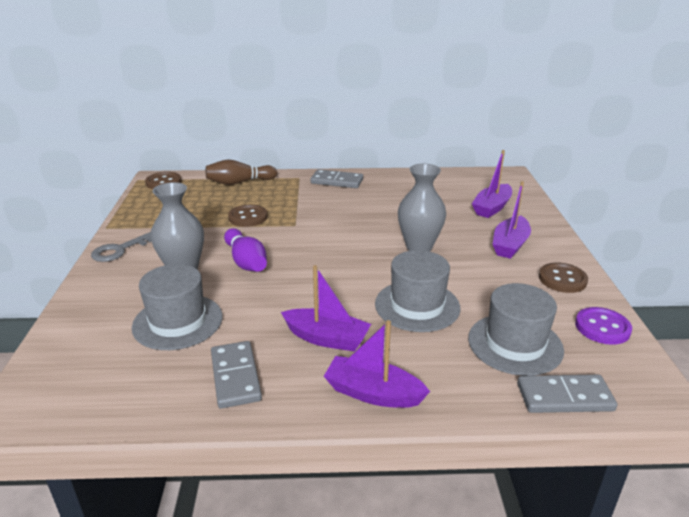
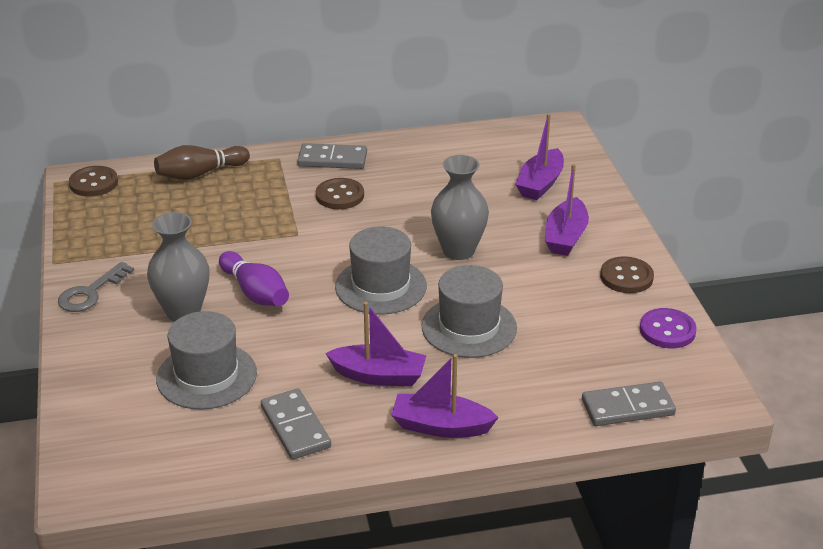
camera: 10 degrees left, 5 degrees up
brown button [228,205,267,227] -> brown button moved to [316,178,364,209]
grey hat [468,283,564,376] -> grey hat moved to [335,227,427,315]

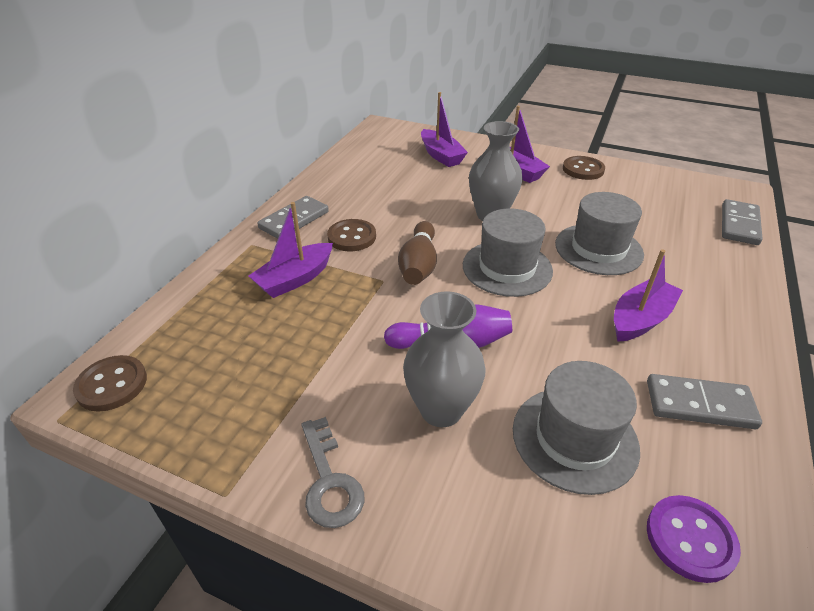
camera: 55 degrees left, 5 degrees up
brown bowling pin [154,145,250,180] -> brown bowling pin moved to [398,221,437,285]
purple boat [391,354,499,438] -> purple boat moved to [249,202,333,298]
purple button [640,308,696,348] -> purple button moved to [647,495,741,583]

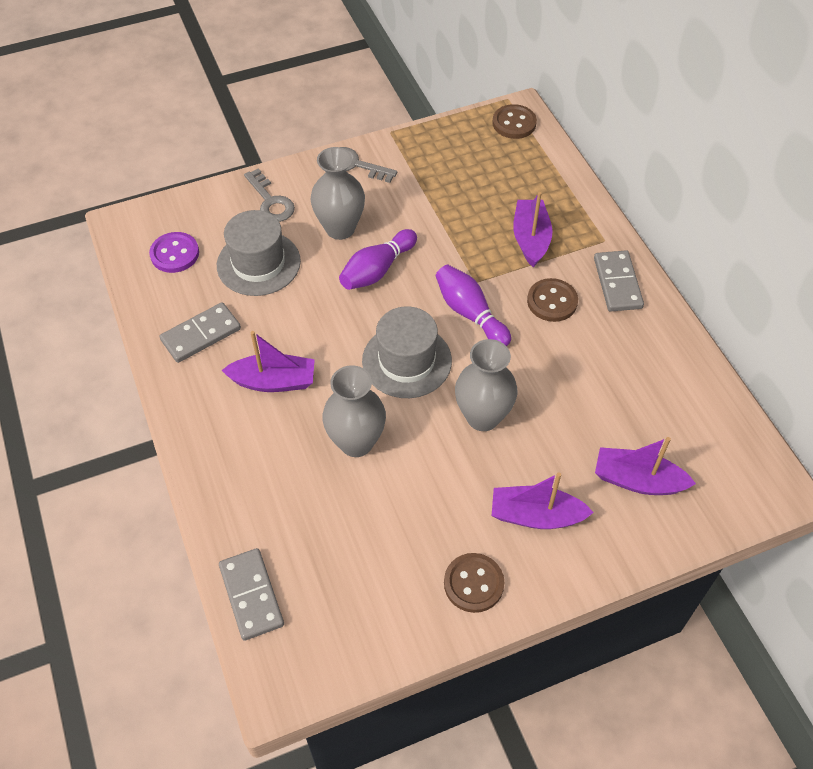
camera: 135 degrees right, 15 degrees up
brown bowling pin [398,221,437,285] -> purple bowling pin [436,265,511,346]
grey hat [555,192,644,275] -> grey vase [322,365,386,457]
purple boat [614,249,683,342] -> purple boat turned 90 degrees counterclockwise [222,331,315,392]
none -> grey key [244,168,295,222]

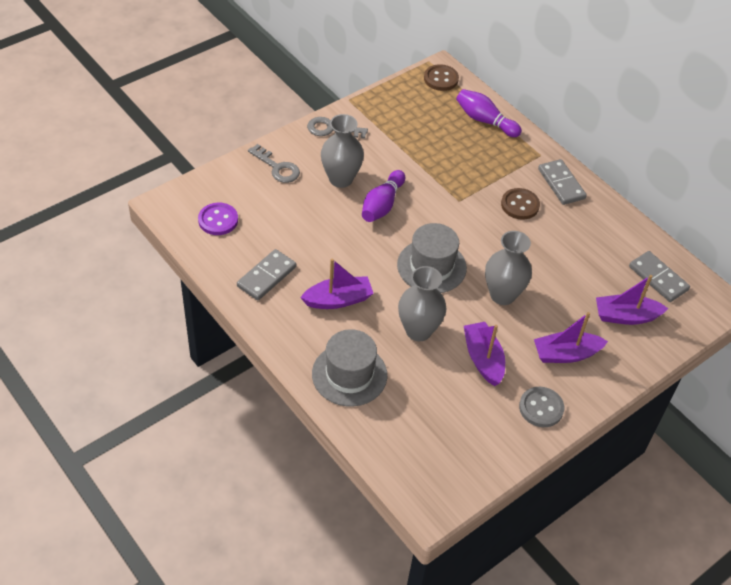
camera: 20 degrees left, 5 degrees down
grey hat [217,210,301,296] -> grey hat moved to [312,329,387,407]
grey domino [219,548,284,641] -> grey domino moved to [629,251,690,302]
purple bowling pin [436,265,511,346] -> purple bowling pin moved to [456,89,522,137]
brown button [444,553,504,613] -> grey button [519,387,564,427]
purple boat [513,192,553,267] -> purple boat moved to [464,322,505,386]

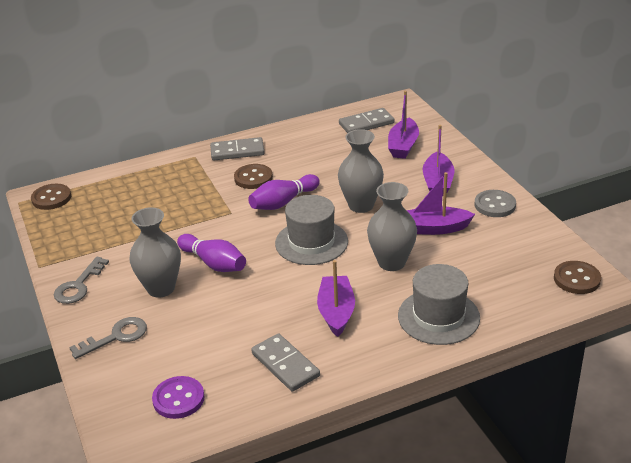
camera: 70 degrees left, 15 degrees down
purple bowling pin [456,89,522,137] -> purple bowling pin moved to [248,174,320,210]
none -> brown button [554,261,601,294]

